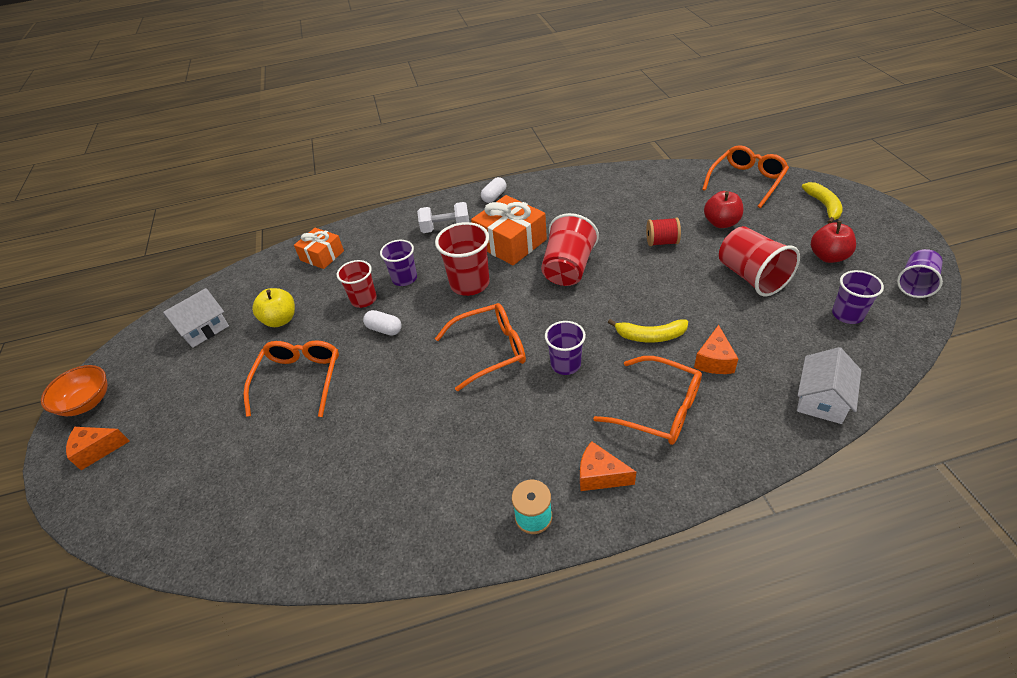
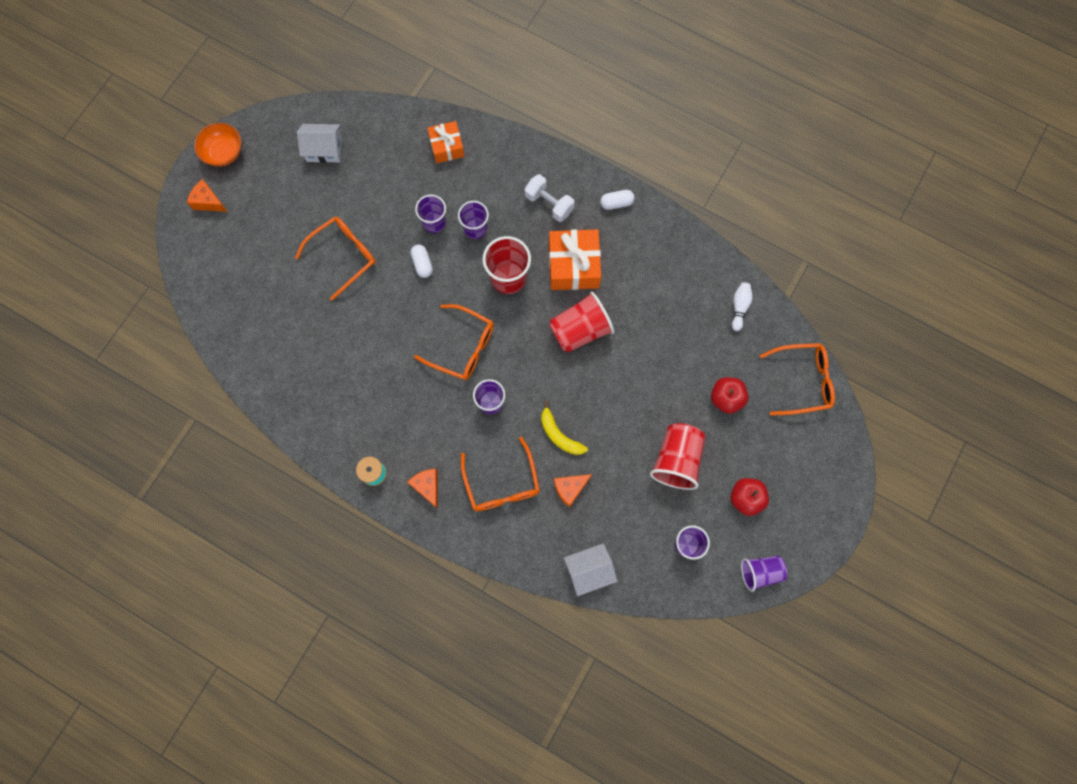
camera: 40 degrees right, 30 degrees up
yellow apple [252,288,295,327] -> none
red cup [337,260,377,308] -> purple cup [415,195,446,233]
red spool [646,217,681,246] -> none
yellow banana [802,182,843,224] -> none
none -> white bowling pin [732,282,753,331]

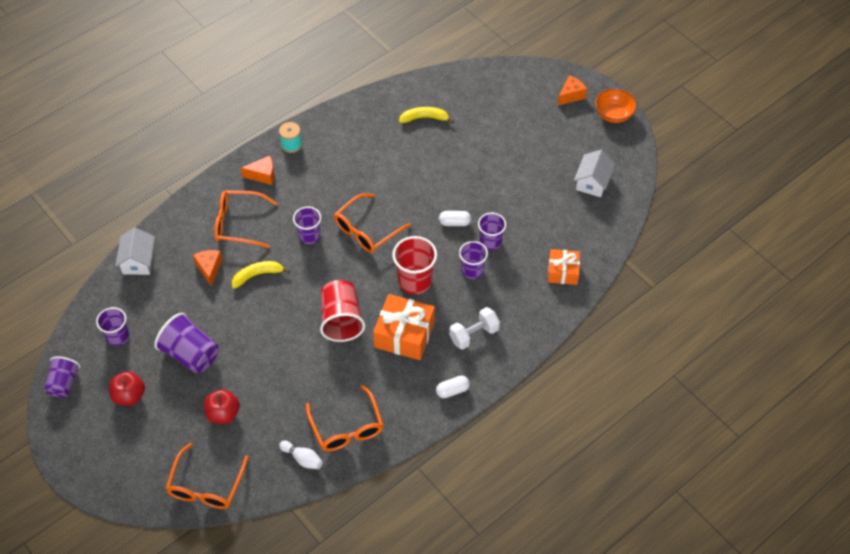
camera: 110 degrees right, 20 degrees down
orange glasses [295,217,376,301] -> orange glasses moved to [306,385,383,451]
white capsule [600,190,635,210] -> white capsule turned 60 degrees clockwise [436,375,470,398]
red cup [650,423,706,490] -> purple cup [154,313,219,374]
none -> yellow banana [399,107,454,124]

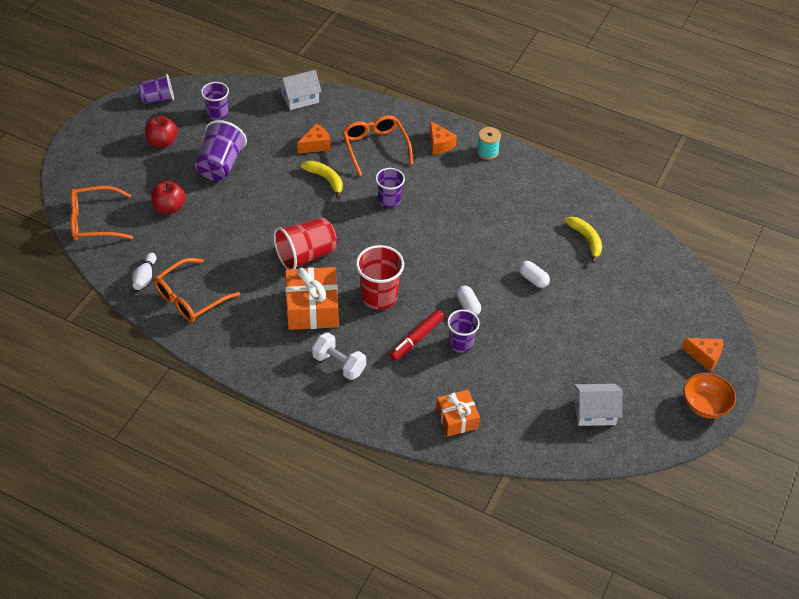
camera: 65 degrees right, 5 degrees down
orange glasses [334,193,411,253] -> none
white capsule [436,375,470,398] -> white capsule moved to [519,261,550,288]
purple cup [459,241,488,279] -> red marker [389,310,444,361]

